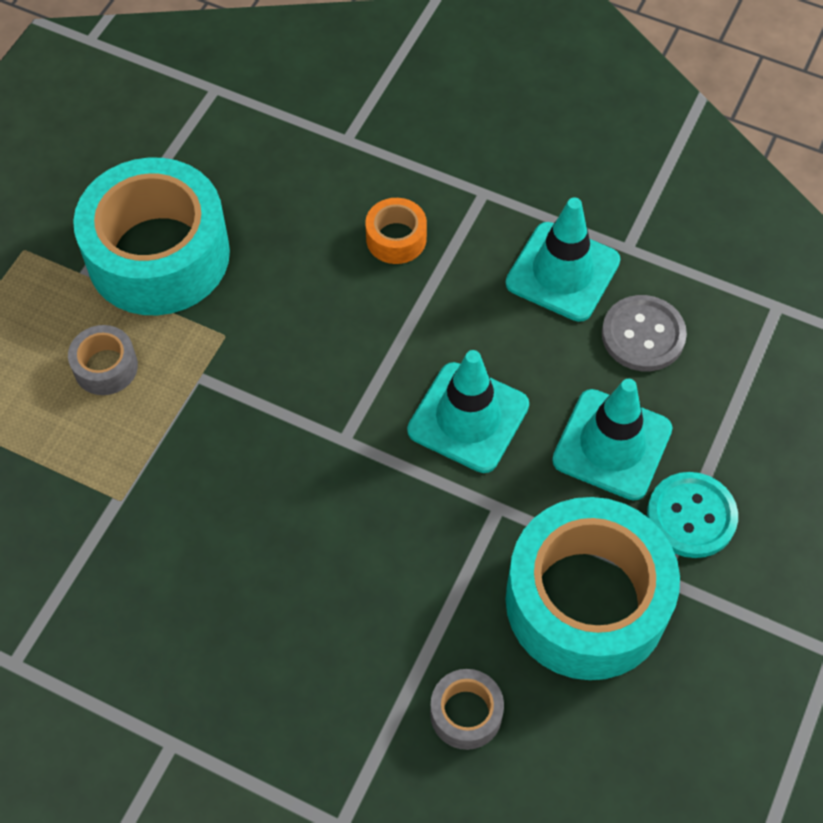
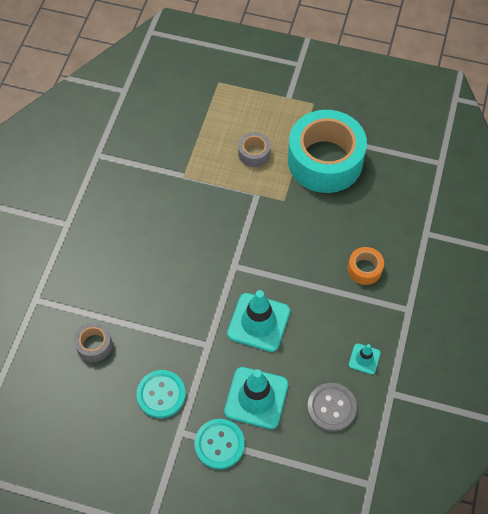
camera: 80 degrees right, 0 degrees up
turquoise traffic cone [506,197,620,322] -> turquoise traffic cone [349,343,381,374], size x0.51
turquoise tape [506,497,680,680] -> turquoise button [136,370,186,418]

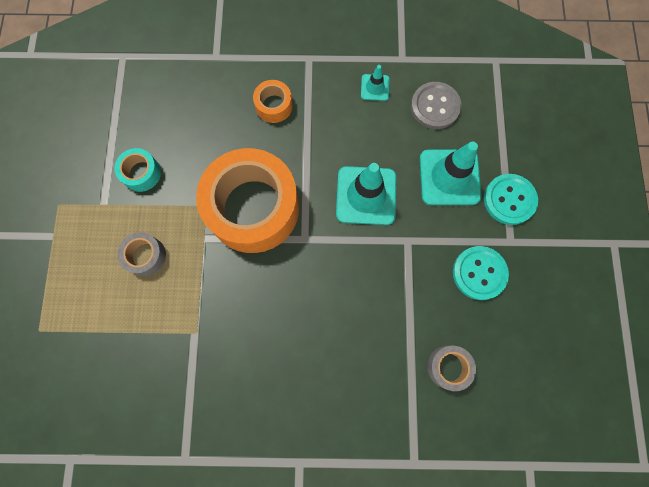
camera: 105 degrees left, 15 degrees up
turquoise tape [288,110,367,193] -> turquoise tape [114,148,161,192], size x0.43
none -> orange tape [196,148,299,253]

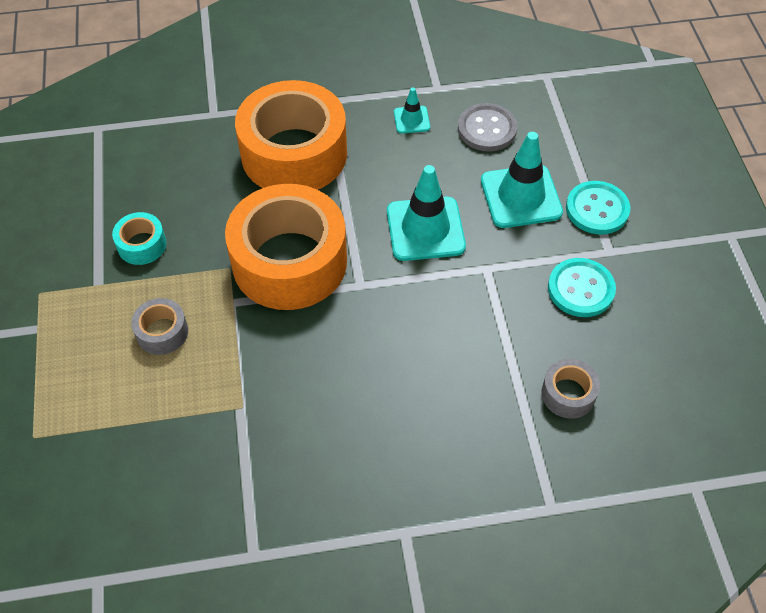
camera: 10 degrees left, 20 degrees down
orange tape [253,80,293,123] -> orange tape [235,80,347,190], size x2.34

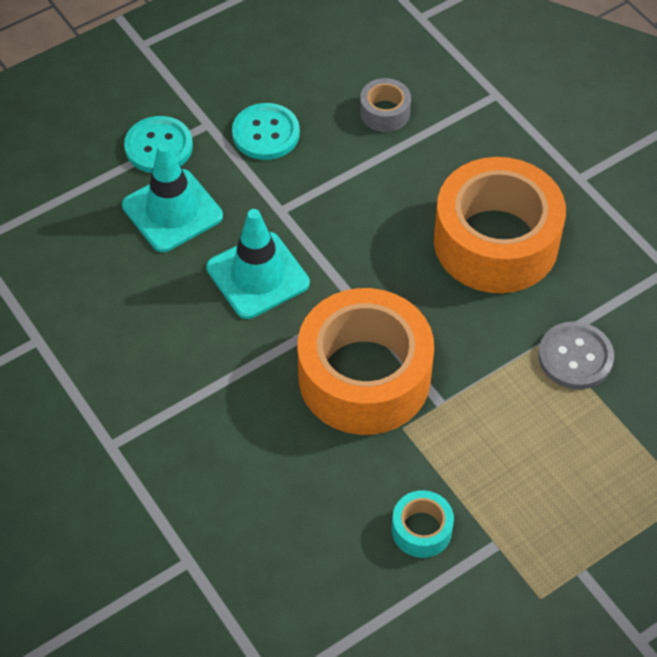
camera: 115 degrees left, 0 degrees up
grey tape [131,298,188,355] -> none
orange tape [235,80,347,190] -> orange tape moved to [434,157,566,293]
turquoise traffic cone [394,87,430,134] -> none
grey button [458,103,517,151] -> grey button moved to [538,321,614,389]

